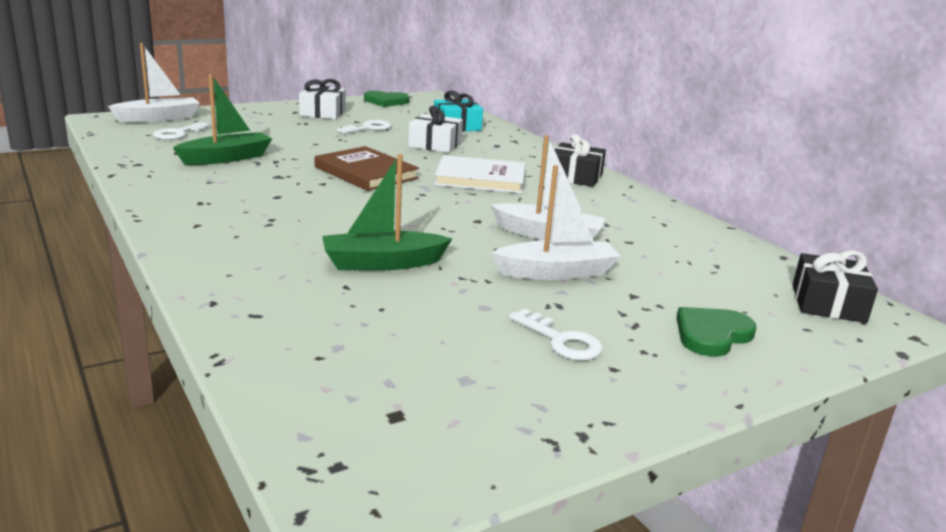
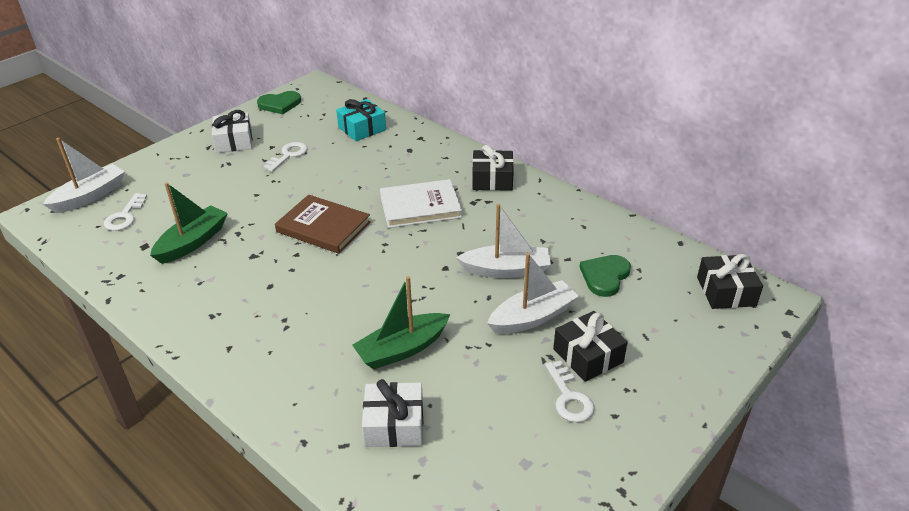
camera: 15 degrees left, 15 degrees up
white gift [408,106,463,153] -> white gift moved to [362,379,423,447]
white key [509,309,603,360] -> white key turned 45 degrees clockwise [545,361,595,422]
green heart [676,307,757,357] -> green heart moved to [579,255,631,297]
none -> black gift [553,311,628,382]

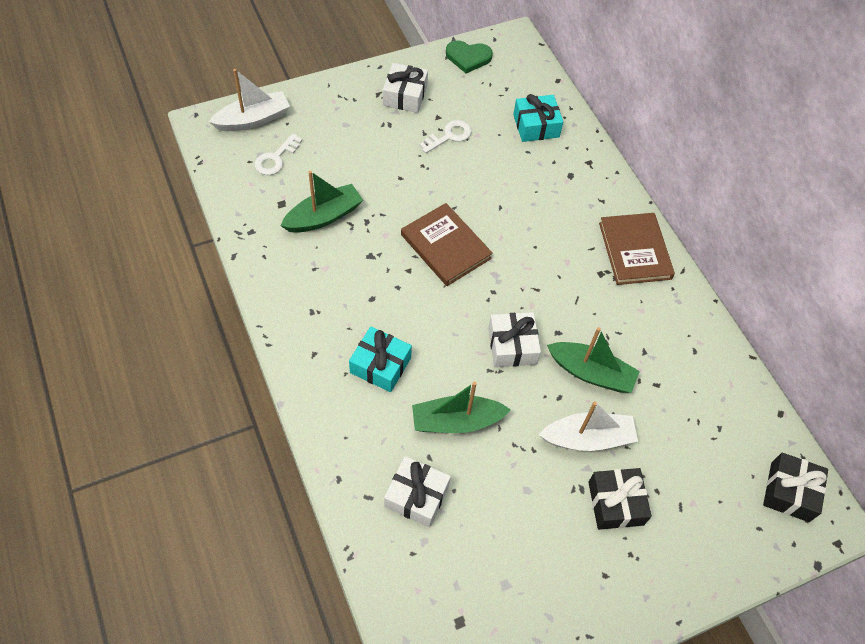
camera: 20 degrees right, 20 degrees up
white book [380,179,462,228] -> none
white boat [456,204,551,278] -> green boat [547,327,640,393]
black gift [472,145,514,191] -> brown book [599,213,675,285]
white key [545,361,595,422] -> none
green heart [579,255,631,297] -> none
none -> turquoise gift [349,326,412,392]
none -> white gift [488,312,541,367]

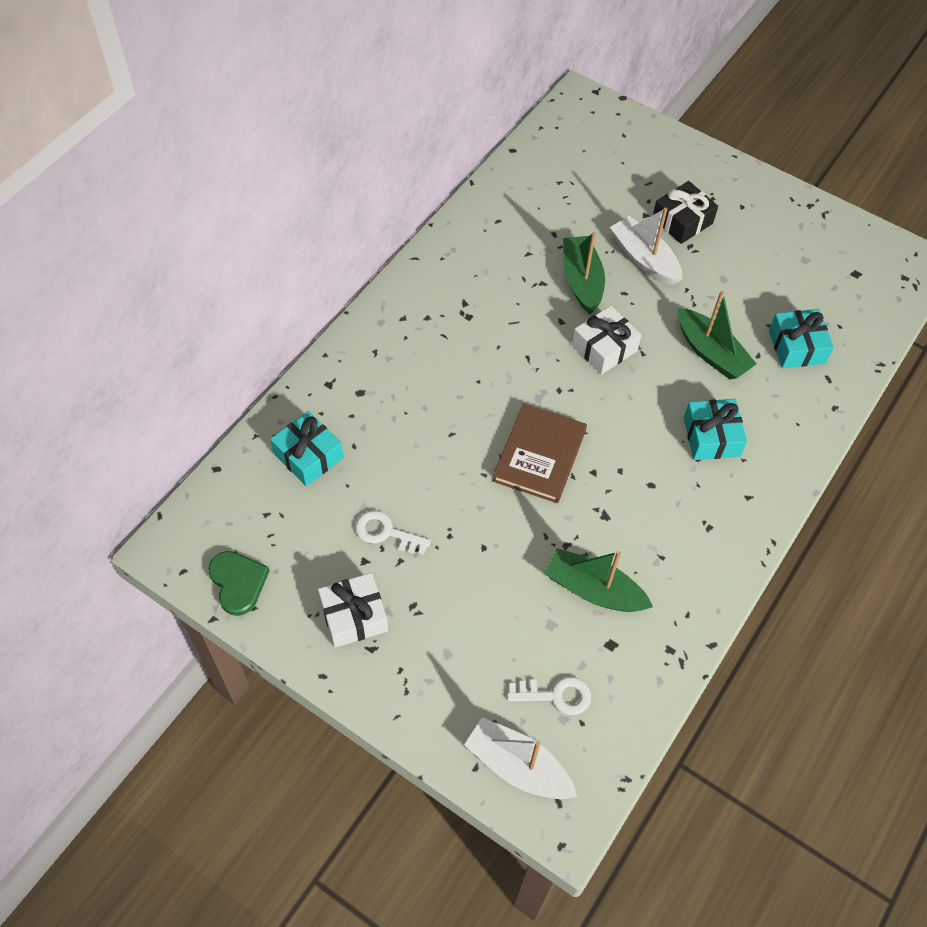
camera: 120 degrees left, 0 degrees up
white gift [384,456,451,527] -> turquoise gift [769,309,834,368]
brown book [599,213,675,285] -> none
black gift [763,453,828,522] -> none

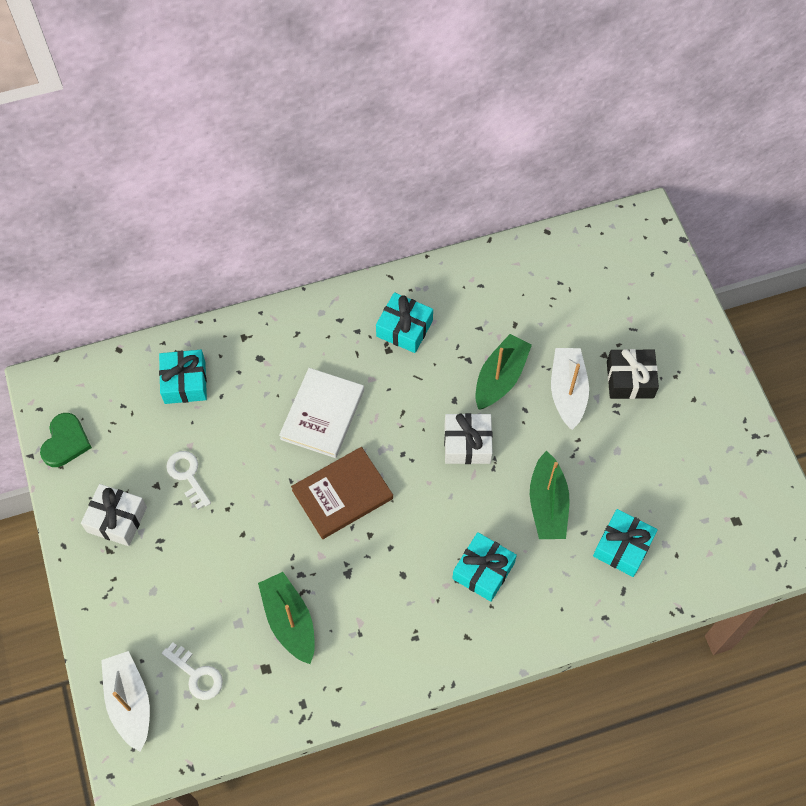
camera: 40 degrees right, 5 degrees up
none -> white book [279,368,364,458]
none -> turquoise gift [376,292,433,353]

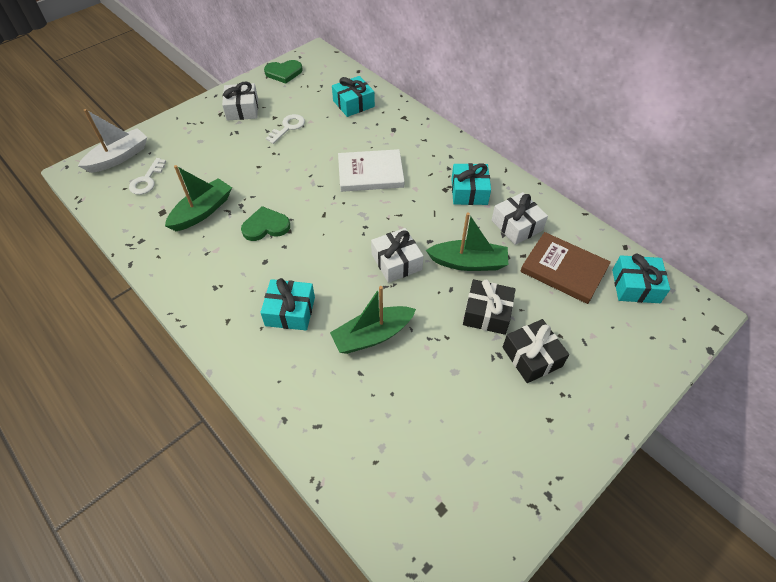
camera: 65 degrees right, 10 degrees down
brown book [291,447,393,539] -> brown book moved to [520,232,611,304]
white boat [551,348,589,430] -> black gift [463,279,516,335]
turquoise gift [593,509,658,577] -> turquoise gift moved to [612,254,670,303]
none -> green heart [241,206,290,241]
none -> white gift [492,192,548,245]

